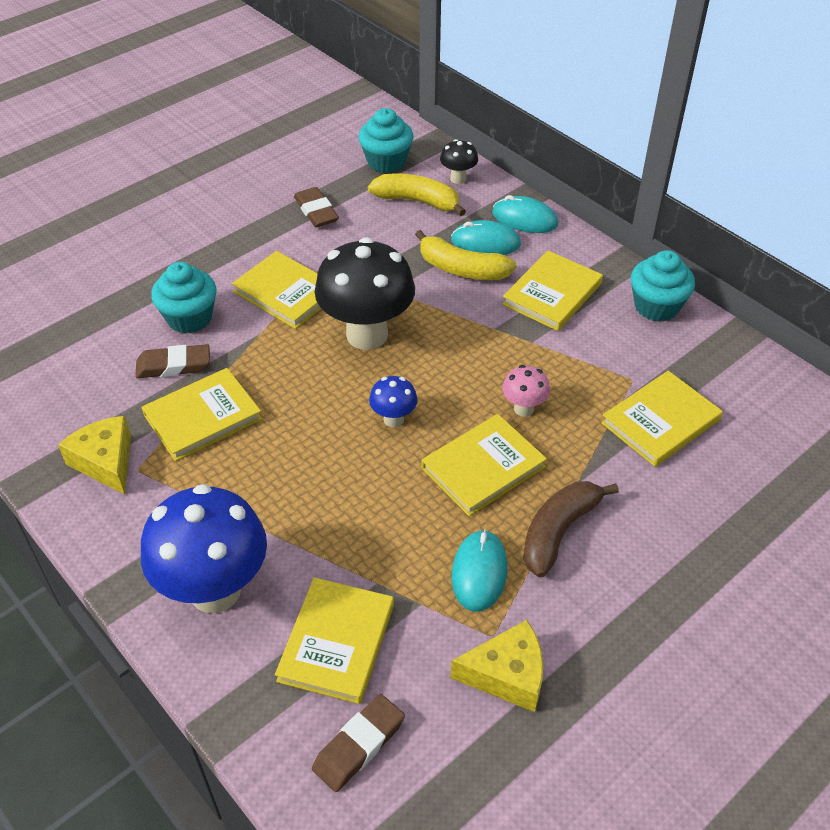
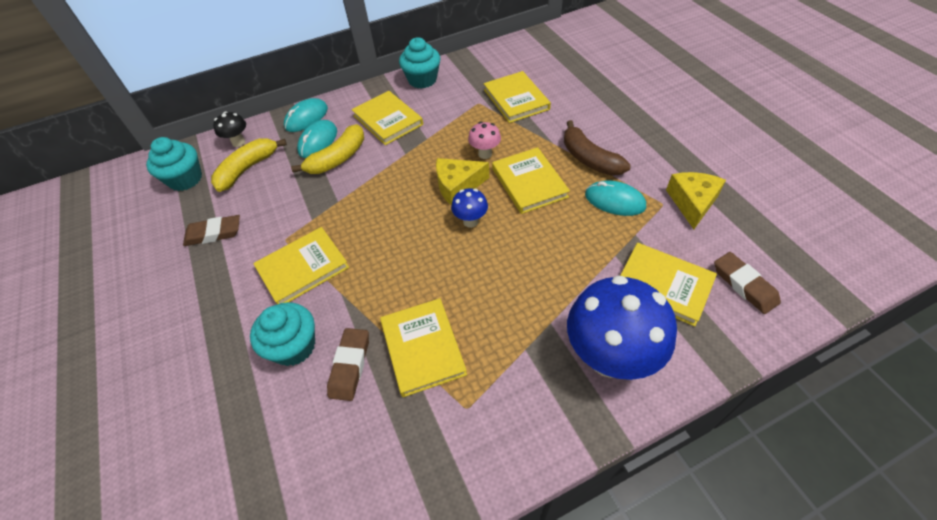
camera: 70 degrees left, 5 degrees up
yellow cheese [58,416,131,495] -> yellow cheese moved to [436,158,489,206]
black mushroom [315,237,415,350] -> none

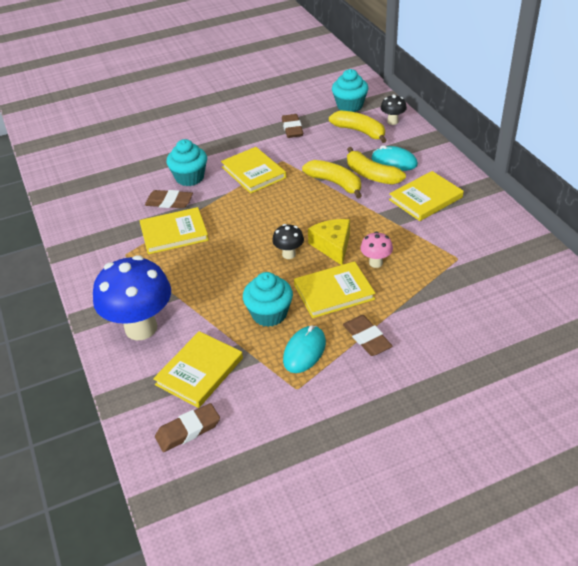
camera: 90 degrees right, 10 degrees down
turquoise mouse [284,98,328,132] -> none
turquoise cupcake [399,37,440,89] -> turquoise cupcake moved to [243,272,293,327]
blue mushroom [451,188,488,228] -> black mushroom [272,224,304,259]
yellow book [484,71,551,123] -> none
brown banana [564,120,631,176] -> brown eraser [343,315,392,356]
yellow cheese [666,172,726,229] -> none
none -> yellow banana [302,160,362,199]

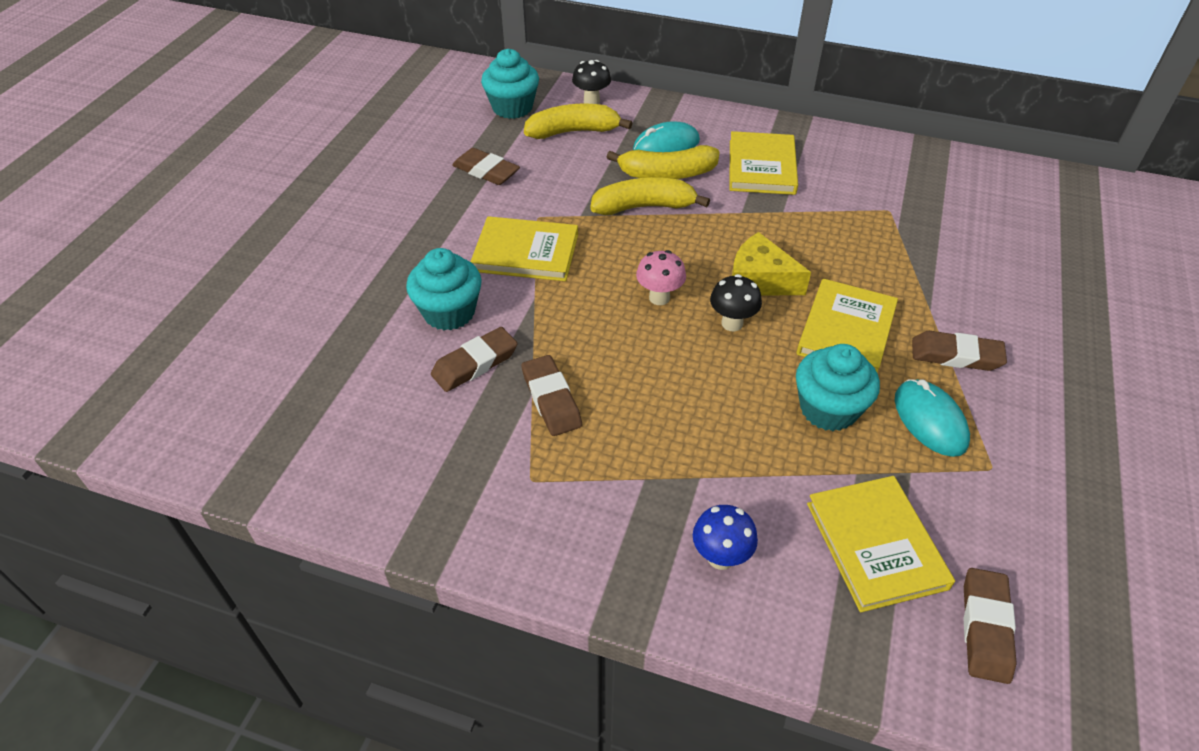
camera: 50 degrees left, 5 degrees up
blue mushroom [93,255,171,340] -> blue mushroom [693,505,758,570], size x0.46
yellow book [139,207,209,254] -> brown eraser [521,355,582,436]
pink mushroom [360,232,393,268] -> pink mushroom moved to [636,250,686,305]

